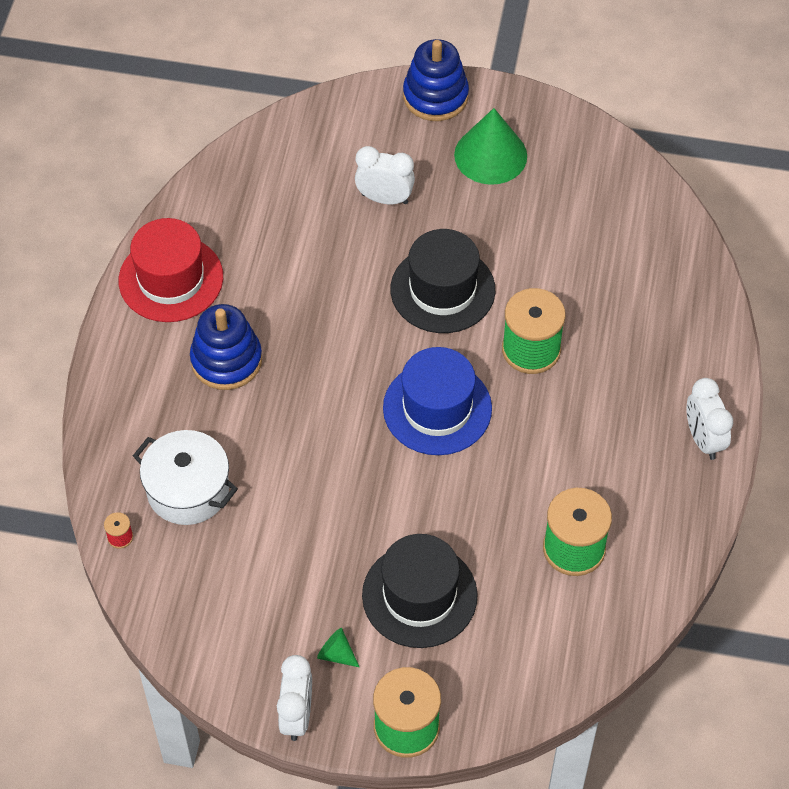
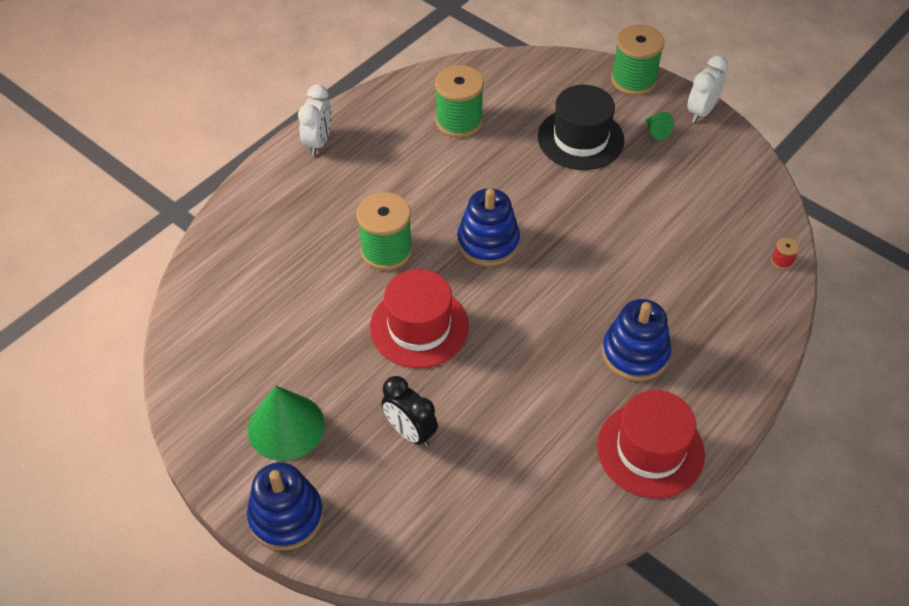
camera: 150 degrees left, 5 degrees down
white pot [133,430,238,525] -> none
white clock [355,146,415,204] -> black clock [381,376,438,447]
blue hat [383,347,492,455] -> blue stacking toy [457,188,520,266]
black hat [390,229,495,333] -> red hat [370,269,469,368]

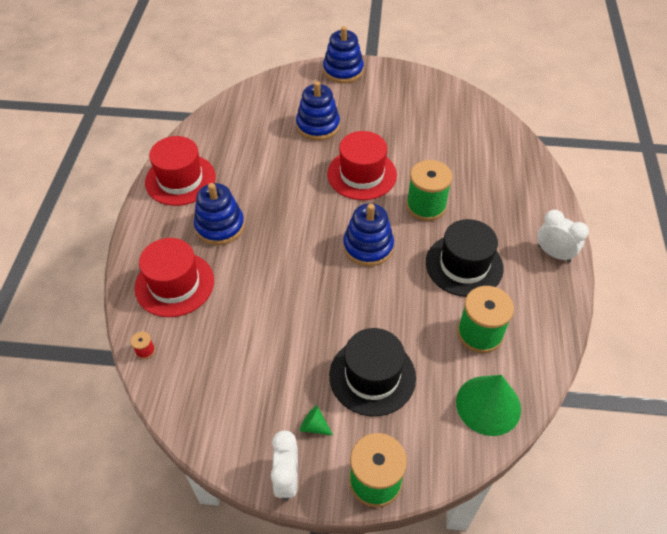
camera: 145 degrees right, 0 degrees up
green cone [248,386,325,461] -> green cone moved to [456,375,521,436]
white clock [298,84,332,156] -> white clock turned 150 degrees clockwise [537,210,589,263]
black clock [381,376,438,447] -> blue stacking toy [296,81,340,140]
none -> red hat [135,238,214,317]
none -> black hat [426,219,504,297]

